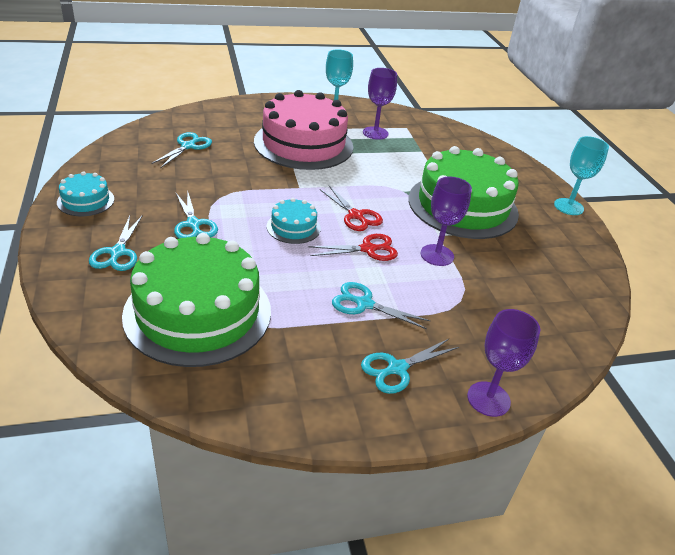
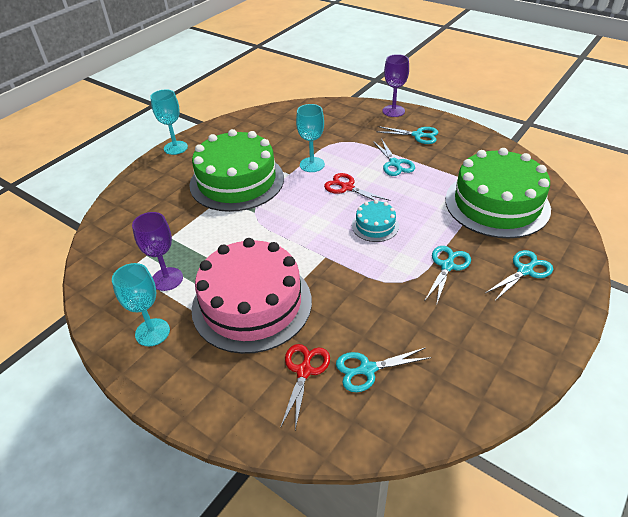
camera: 125 degrees left, 5 degrees up
turquoise cake [57,171,114,216] -> none
red scissors [319,186,383,231] -> red scissors moved to [281,344,330,430]
purple goblet [421,177,472,266] -> turquoise goblet [296,104,325,172]

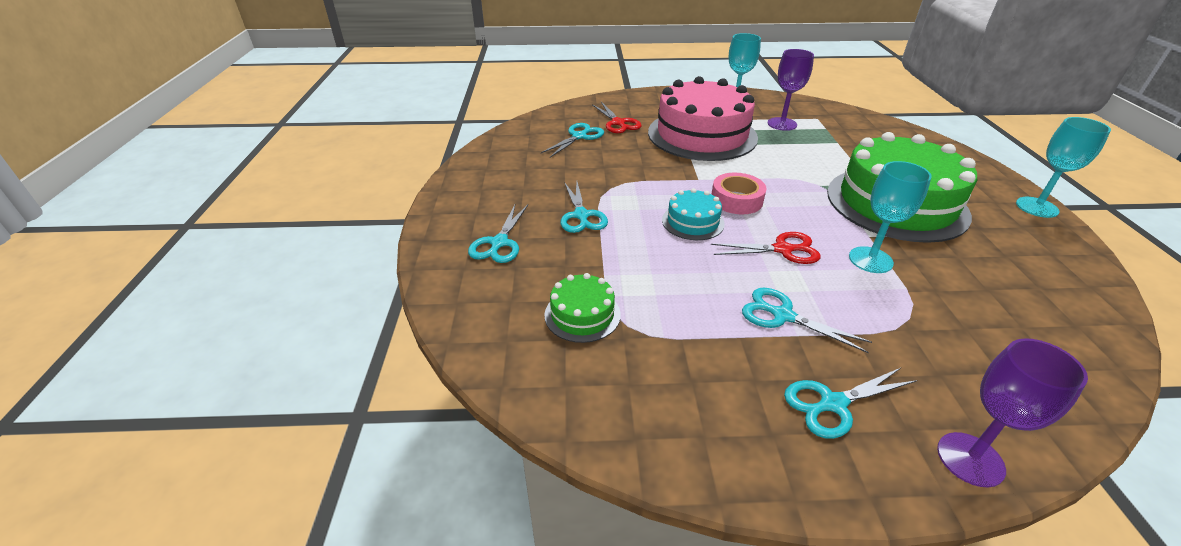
camera: 140 degrees right, 5 degrees down
green cake [445,148,551,238] -> green cake [544,273,621,343], size x0.45
none -> pink tape [712,173,767,214]

